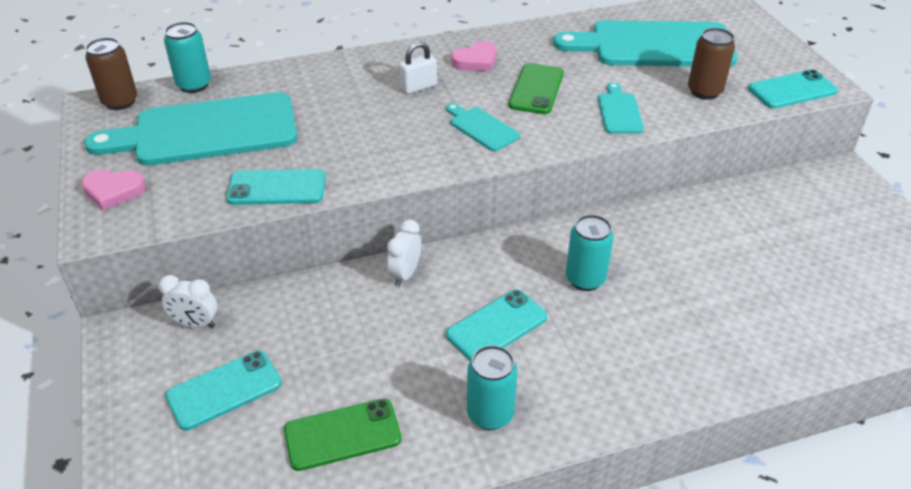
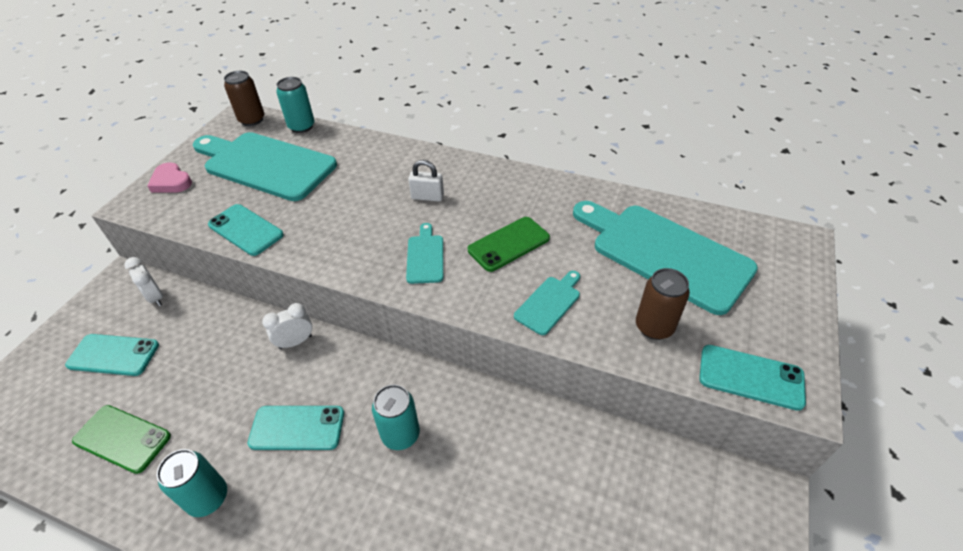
camera: 40 degrees right, 5 degrees up
pink heart [451,41,497,72] -> none

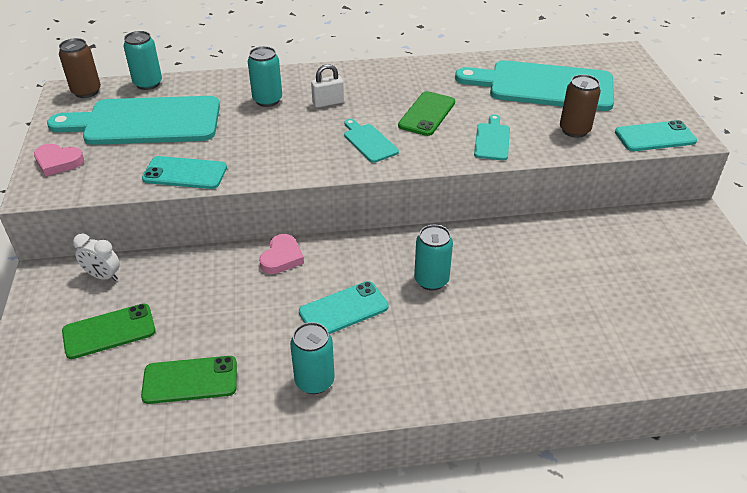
camera: 30 degrees left, 5 degrees down
turquoise phone [65,334,159,376] -> green phone [62,304,156,359]
white clock [262,303,312,349] -> pink heart [259,234,304,274]
none -> turquoise can [248,46,282,107]

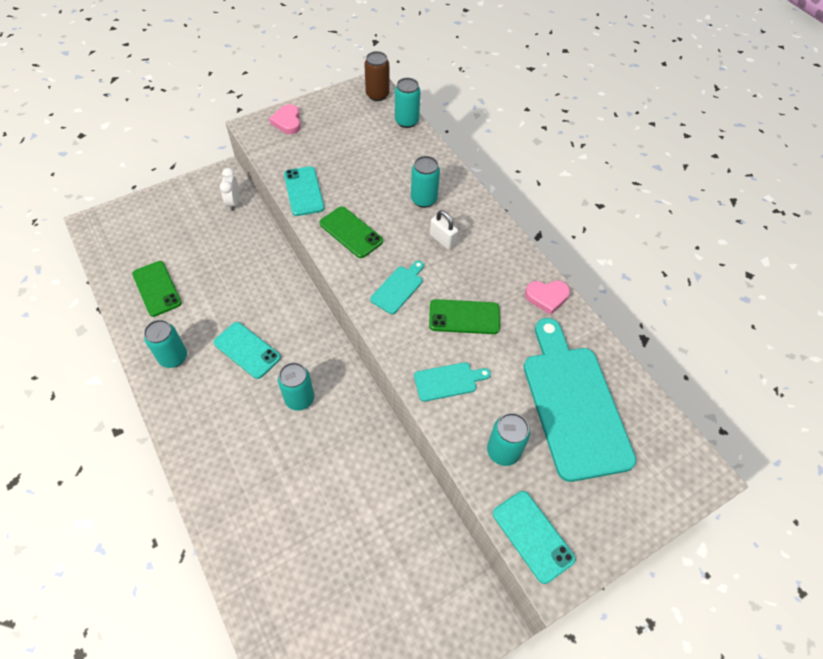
camera: 65 degrees right, 15 degrees up
turquoise cutting board [47,96,220,145] -> none
green phone [62,304,156,359] -> green phone moved to [320,207,383,258]
pink heart [259,234,304,274] -> pink heart moved to [525,281,570,315]
brown can [560,74,601,138] -> turquoise can [487,413,530,466]

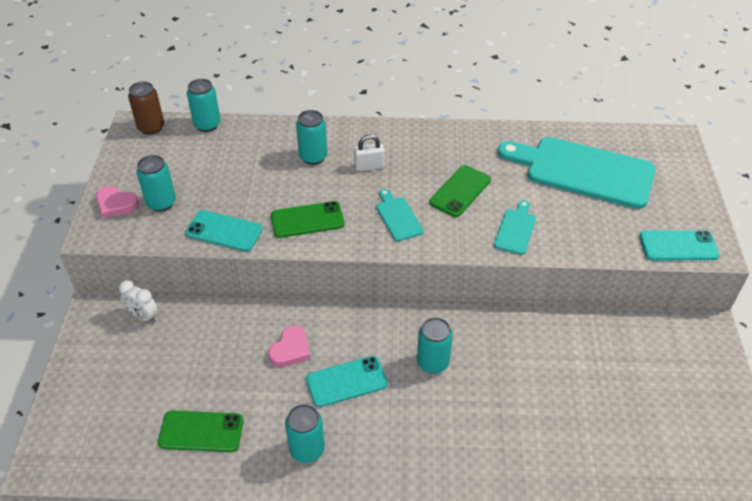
camera: 55 degrees left, 10 degrees down
turquoise can [487,413,530,466] -> turquoise can moved to [137,155,176,212]
pink heart [525,281,570,315] -> pink heart moved to [268,326,310,367]

